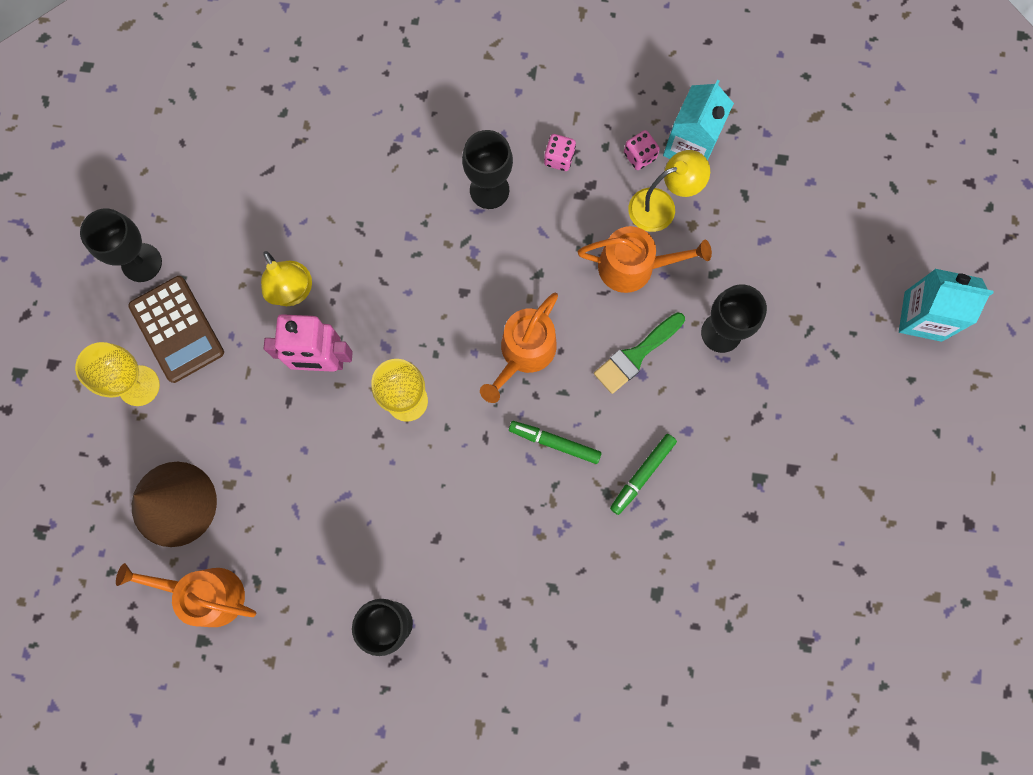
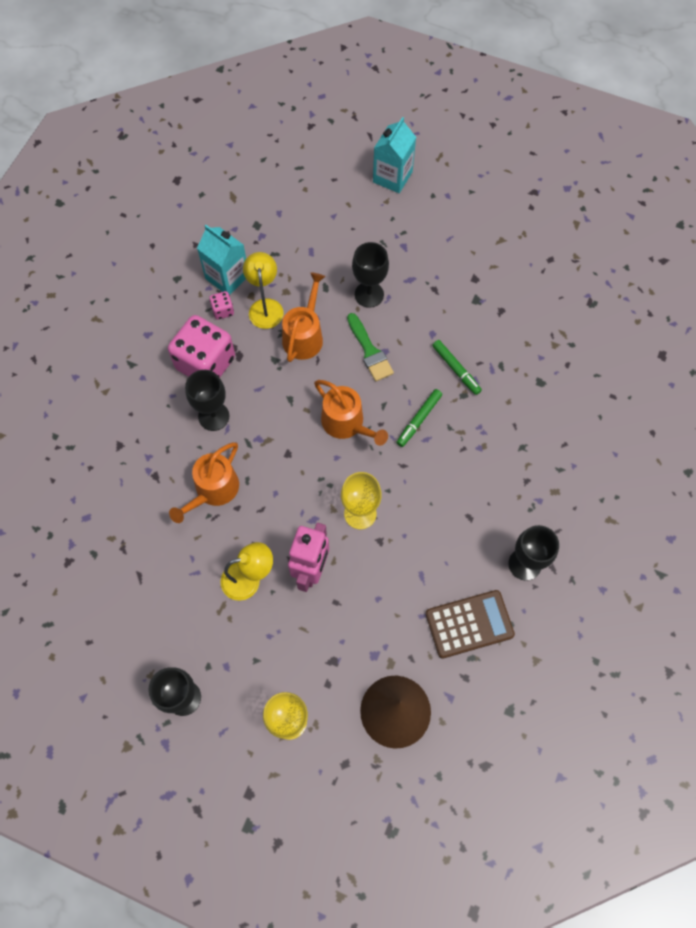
camera: 75 degrees left, 10 degrees down
orange watering can [116,563,256,627] -> orange watering can moved to [169,443,239,523]
brown calculator [128,276,224,383] -> brown calculator moved to [426,590,515,659]
pink dice [544,134,576,171] -> pink dice [168,315,235,378], size x2.36

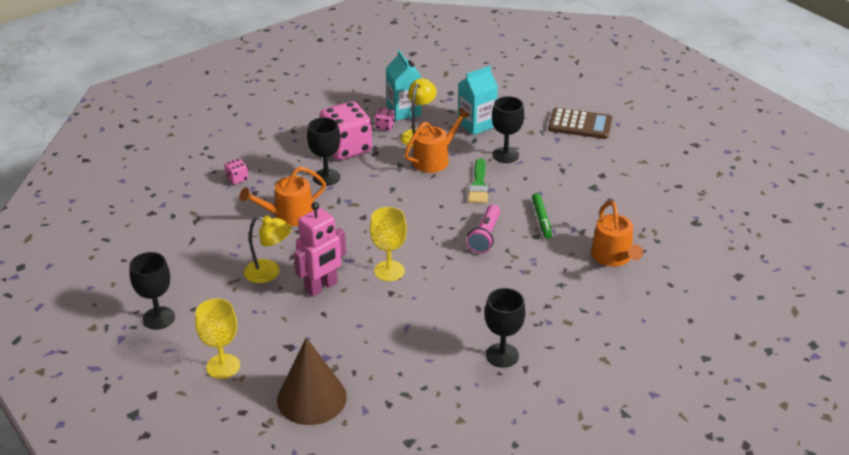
camera: 30 degrees right, 30 degrees down
orange watering can [314,380,388,446] -> orange watering can moved to [591,201,643,267]
turquoise carton [373,117,416,193] -> turquoise carton moved to [458,66,498,135]
green marker [397,389,442,447] -> pink flashlight [467,205,500,254]
brown calculator [426,590,515,659] -> brown calculator moved to [548,108,612,139]
none -> pink dice [224,158,249,185]

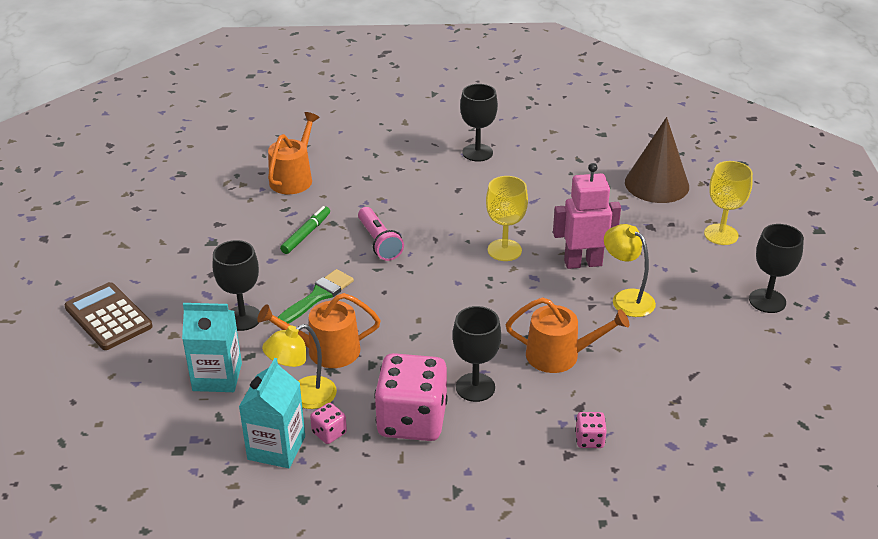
camera: 145 degrees left, 0 degrees up
pink flashlight [467,205,500,254] -> pink flashlight turned 105 degrees clockwise [358,207,404,261]

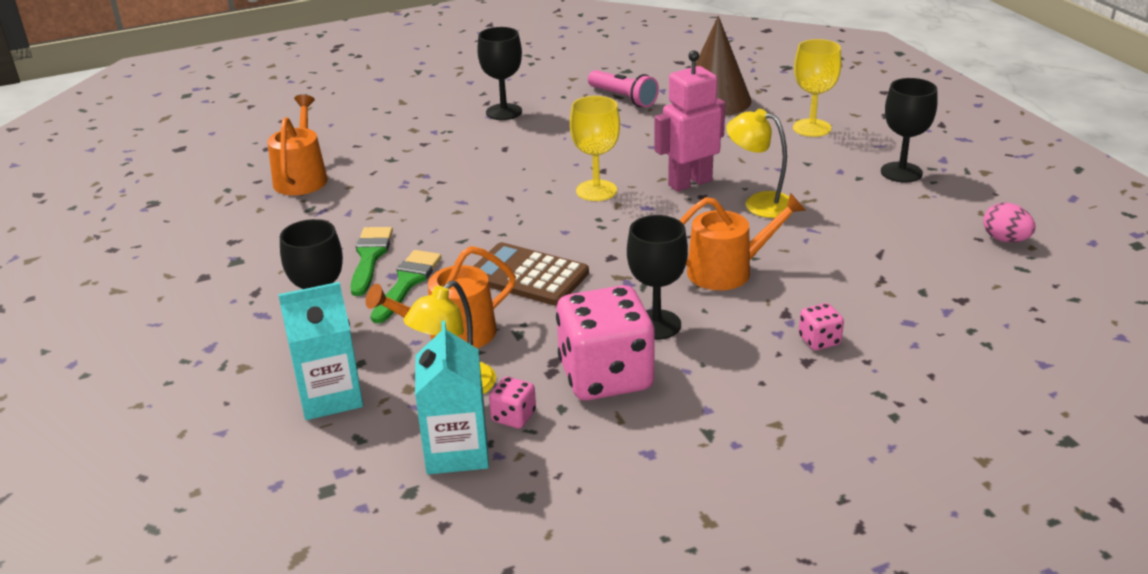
camera: 20 degrees left, 5 degrees down
brown calculator [65,282,153,350] -> brown calculator moved to [473,242,589,306]
green marker [280,206,330,254] -> none
pink flashlight [358,207,404,261] -> pink flashlight moved to [588,70,659,107]
none -> green brush [350,227,393,296]
none -> pink egg [983,202,1035,243]

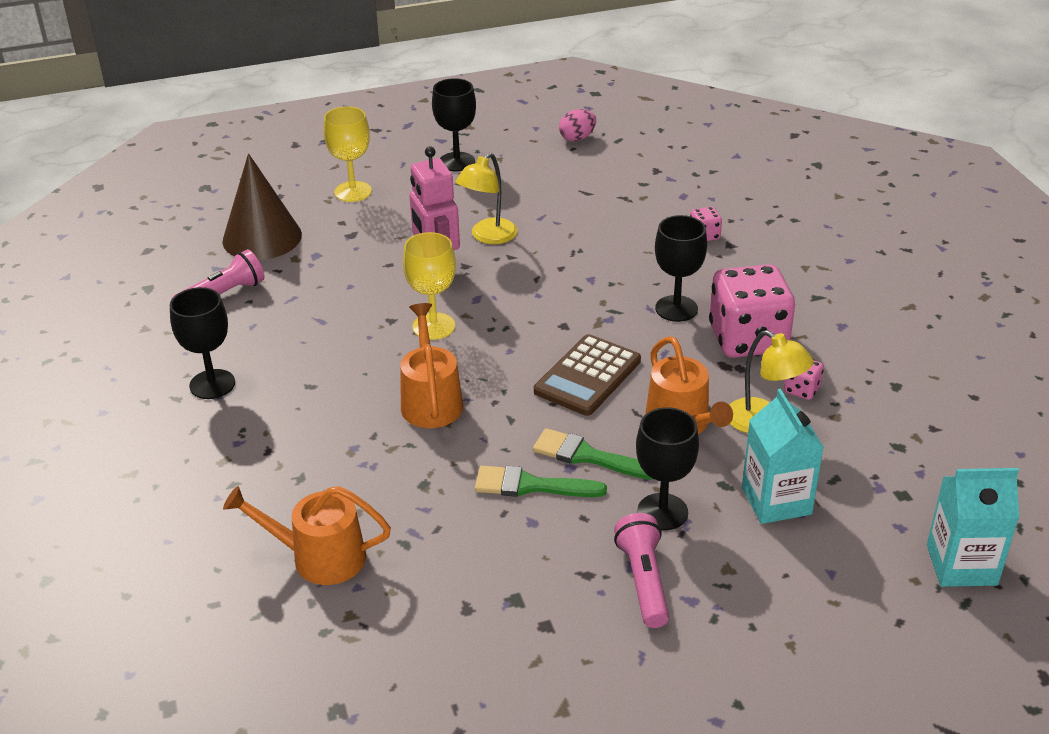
camera: 85 degrees left, 5 degrees up
turquoise carton [415,320,489,474] -> turquoise carton moved to [927,468,1019,587]
orange watering can [679,193,806,290] -> orange watering can moved to [400,303,463,428]
none -> pink flashlight [614,513,669,628]

